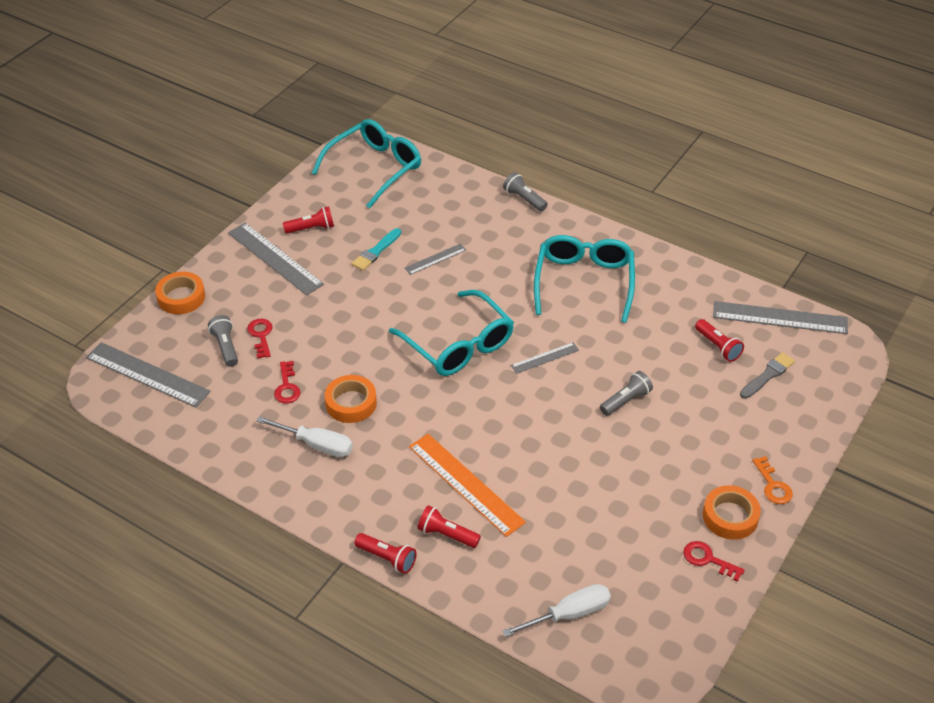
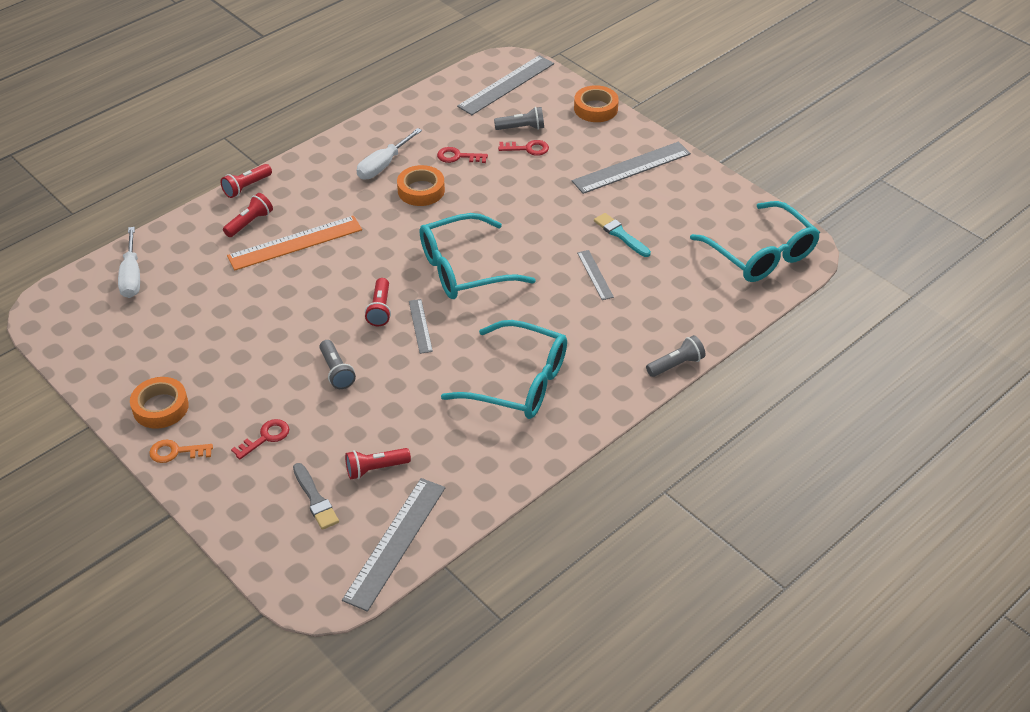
camera: 105 degrees right, 0 degrees up
red flashlight [283,206,334,234] -> red flashlight moved to [365,278,391,326]
red key [683,541,745,582] -> red key moved to [231,419,289,460]

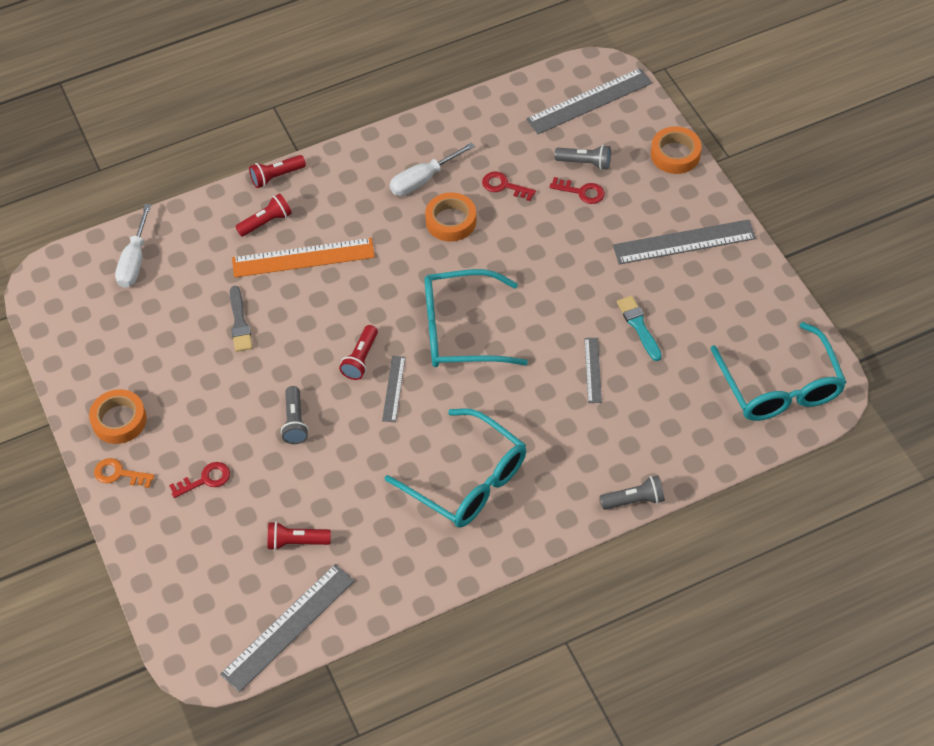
camera: 20 degrees right, 10 degrees up
grey brush [293,463,339,530] -> grey brush moved to [230,286,253,352]

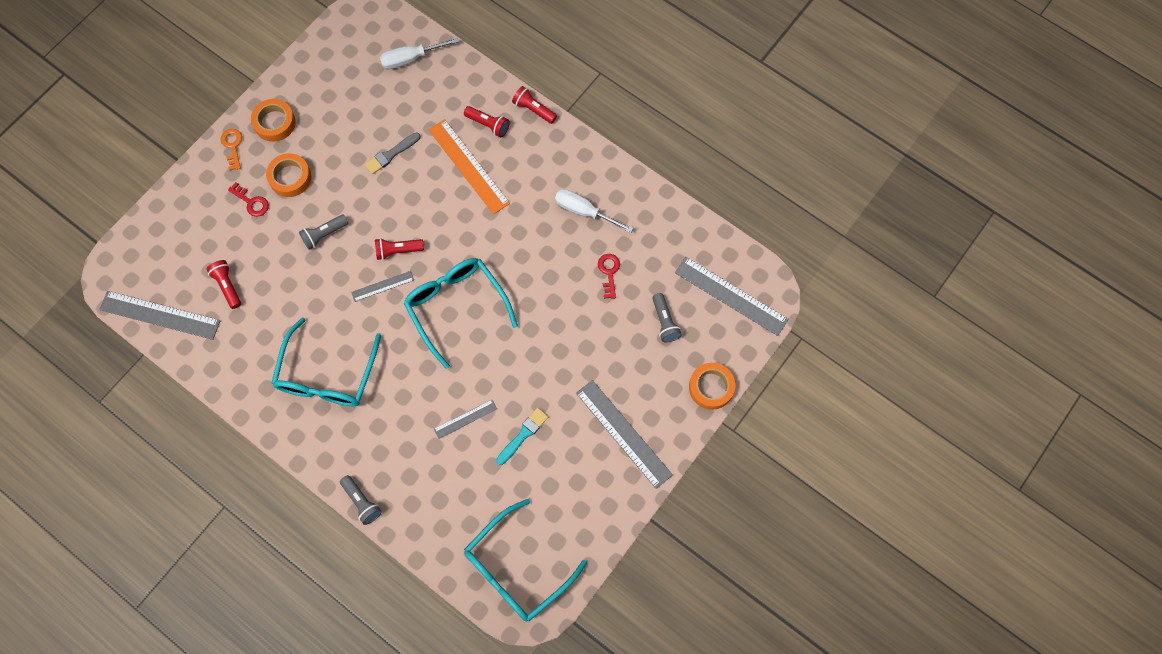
camera: 60 degrees right, 15 degrees up
orange tape [425,192,476,242] -> orange tape moved to [266,153,312,197]
red key [549,177,605,204] -> none

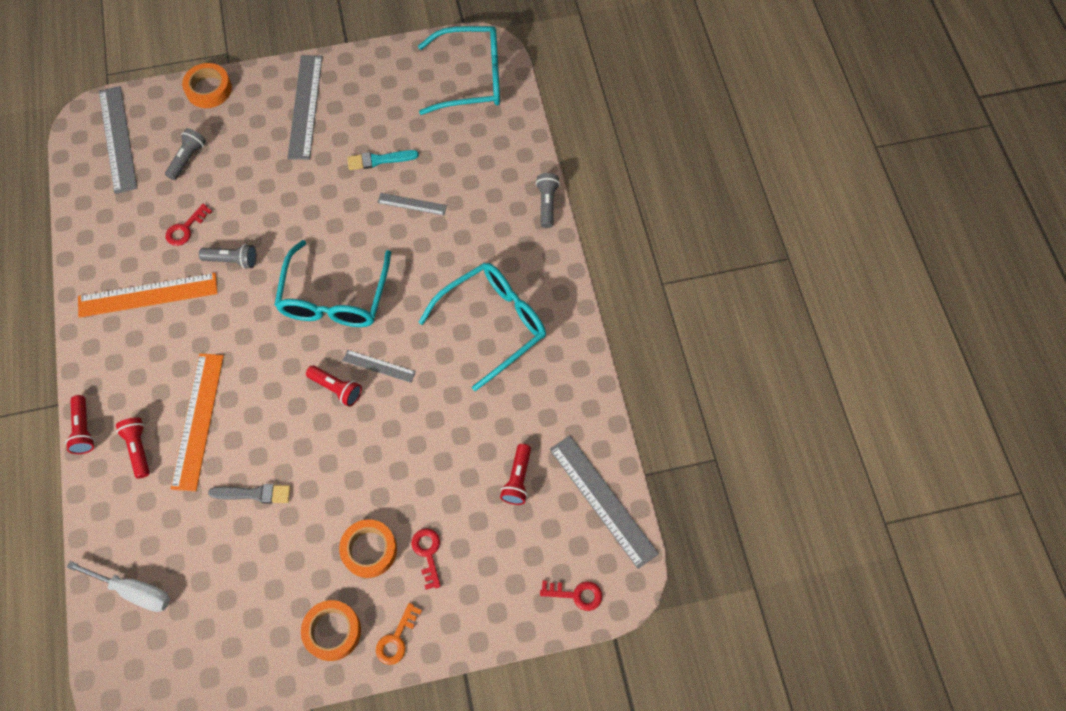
camera: 140 degrees left, 5 degrees down
grey flashlight [299,215,348,250] -> grey flashlight moved to [199,244,257,269]
white screwdriver [555,189,633,233] -> orange ruler [78,273,218,318]
none -> red key [540,581,602,611]

